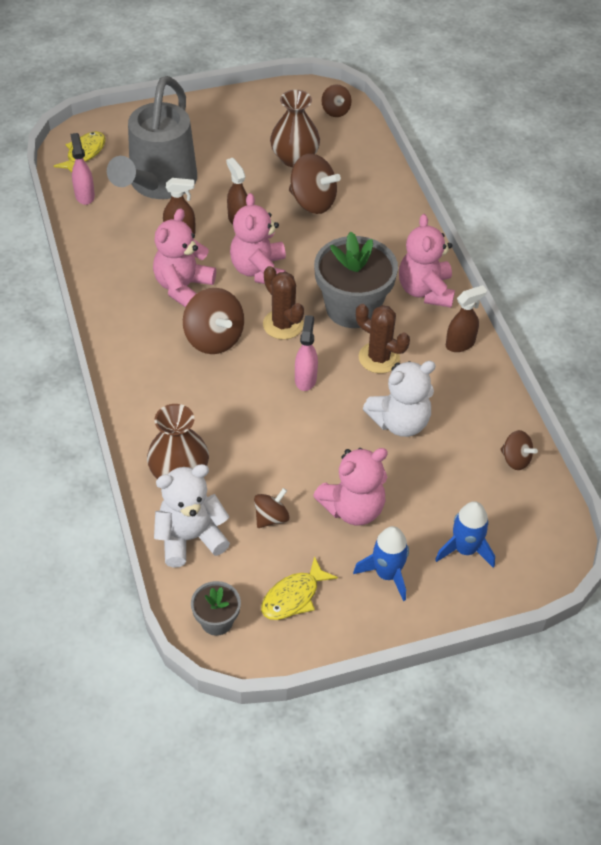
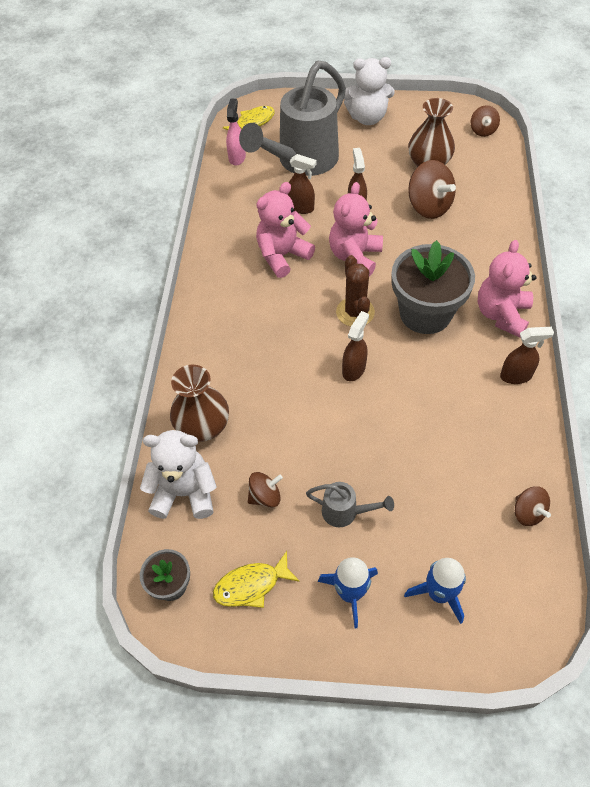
camera: 25 degrees right, 5 degrees up
brown spinning top [183,288,244,354] -> none
pink spray bottle [295,315,318,391] -> brown spray bottle [342,311,369,381]
pink teddy bear [313,448,388,525] -> grey watering can [306,482,394,527]
brown cactus [356,304,410,373] -> none
white teddy bear [363,361,436,437] -> white teddy bear moved to [344,57,395,125]

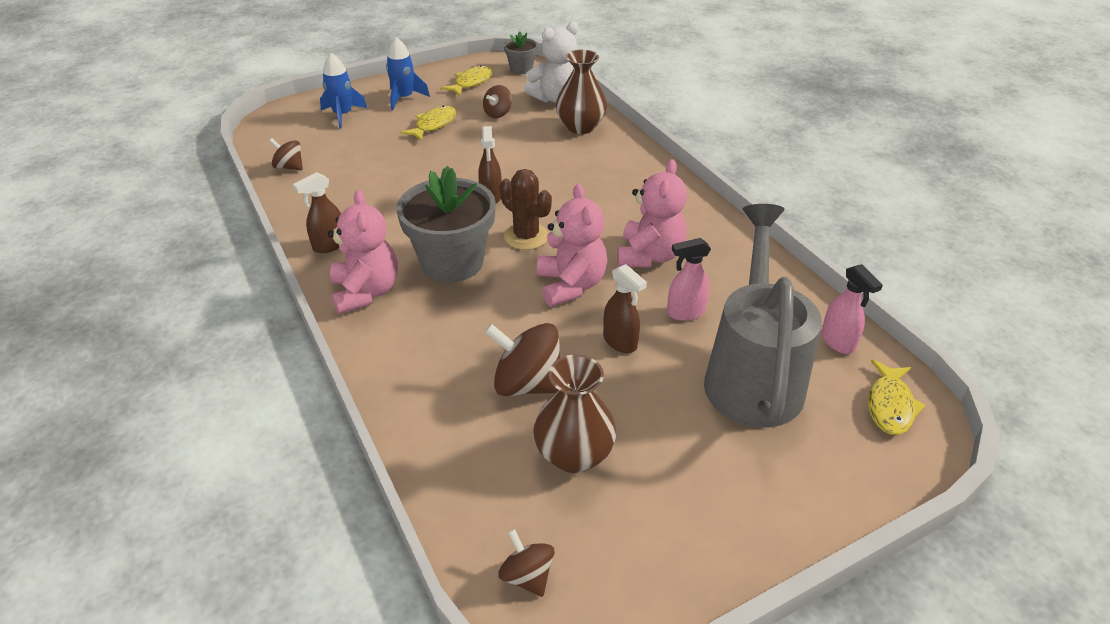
camera: 145 degrees right, 15 degrees down
brown spray bottle [287,154,317,214] -> pink spray bottle [667,238,711,321]
grey watering can [306,482,394,527] -> yellow fish [400,105,456,141]
white teddy bear [344,57,395,125] -> none

